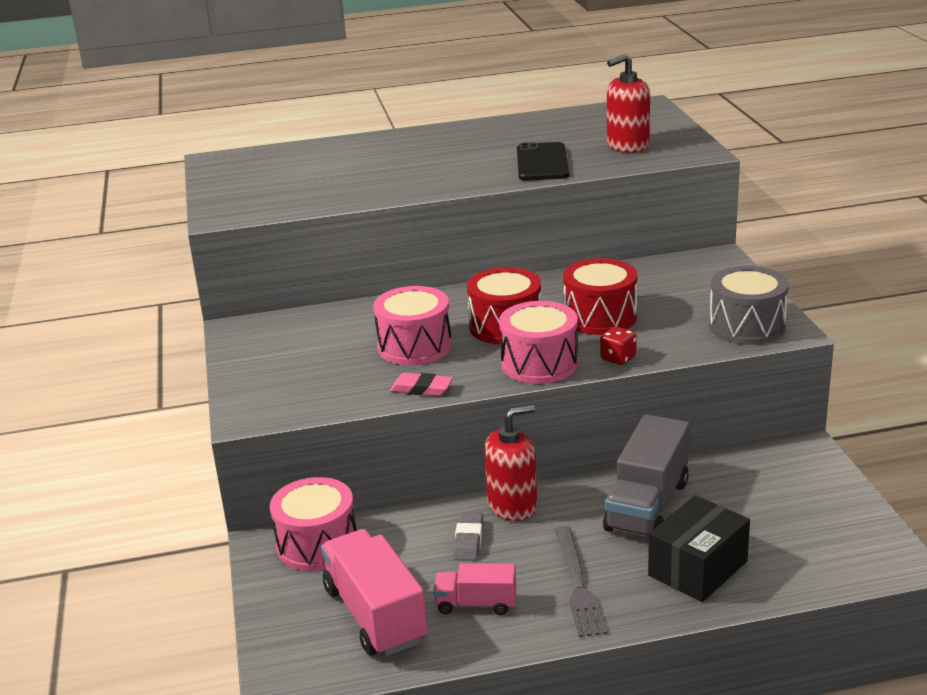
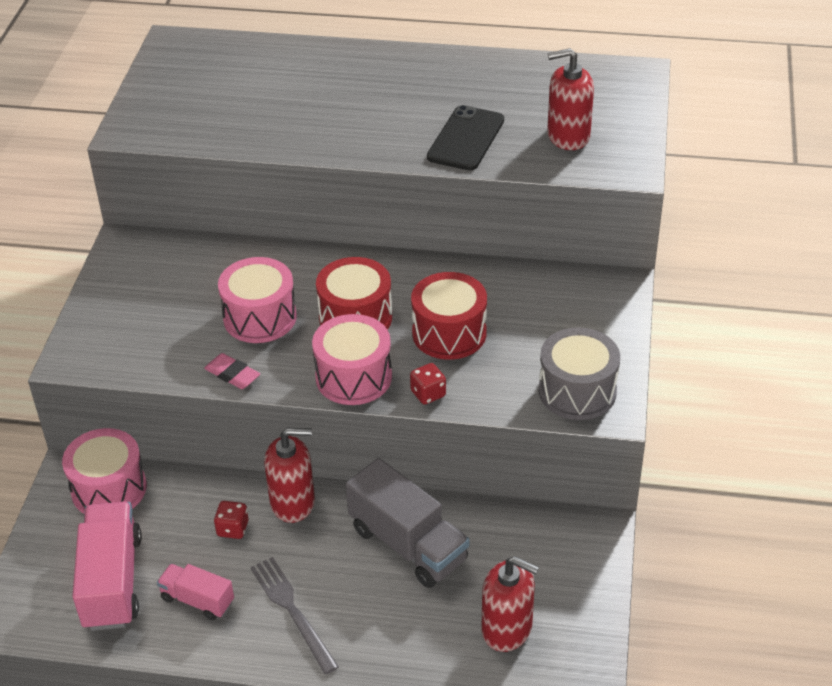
camera: 20 degrees right, 15 degrees up
grey eraser [453,512,483,561] -> red dice [214,501,248,539]
grey fork [555,526,608,637] -> grey fork turned 135 degrees clockwise [250,557,339,674]
grey truck [603,414,690,537] -> grey truck turned 90 degrees counterclockwise [346,458,470,588]
black box [648,495,750,602] -> none
none -> red soap dispenser [482,556,539,652]

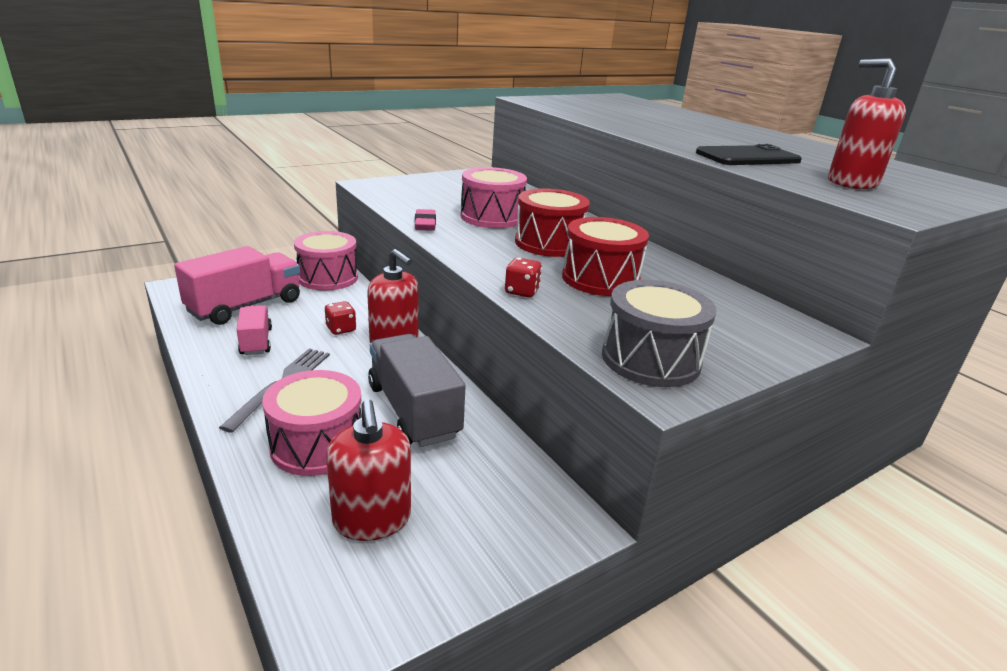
camera: 45 degrees right, 15 degrees down
pink drum [312,314,392,405] -> pink drum moved to [262,370,362,476]
grey truck [346,458,470,588] -> grey truck turned 150 degrees clockwise [368,334,466,447]

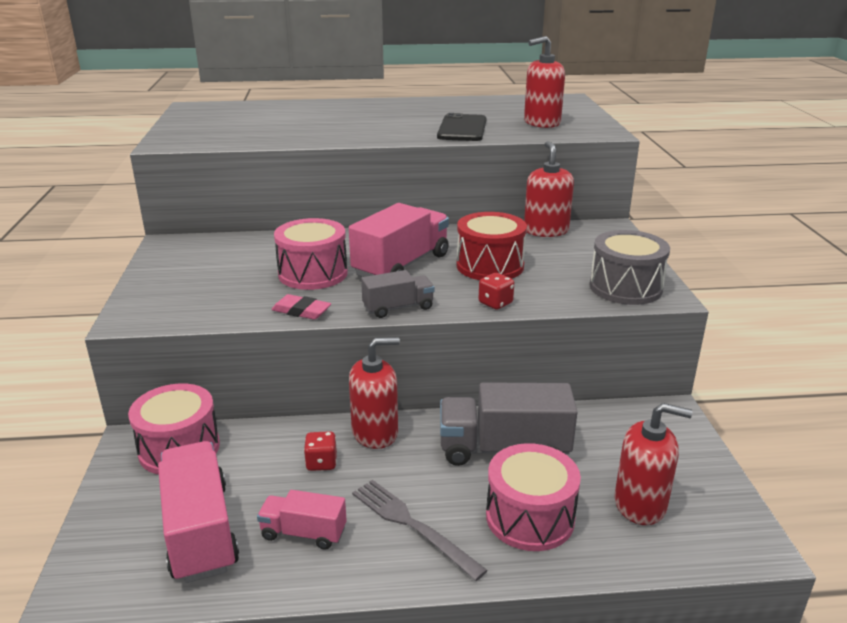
camera: 60 degrees left, 0 degrees up
red drum [515,188,590,257] -> pink truck [349,203,449,277]
none -> grey truck [361,270,434,318]
none -> red soap dispenser [524,141,574,237]

